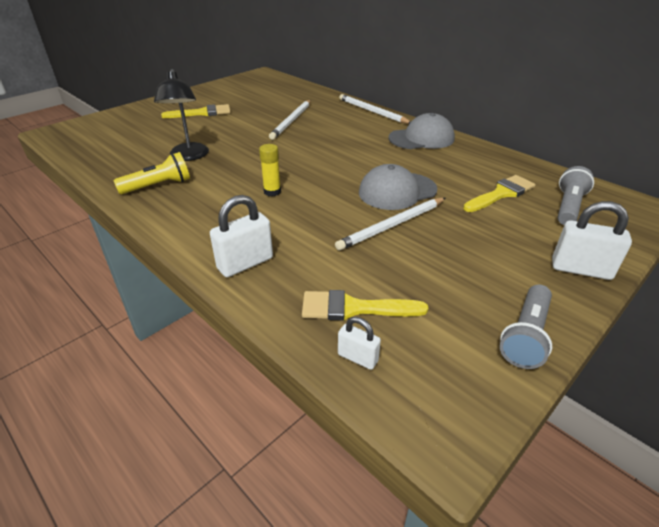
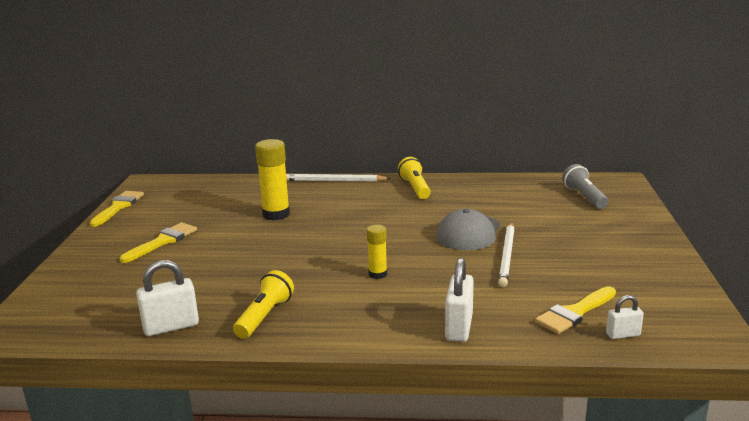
camera: 40 degrees left, 15 degrees down
black lamp [154,69,209,161] -> none
white pencil [269,100,311,140] -> yellow glue stick [255,139,290,221]
grey cap [389,113,455,149] -> yellow flashlight [398,157,430,199]
yellow brush [463,175,535,212] -> yellow brush moved to [90,191,144,227]
grey flashlight [500,284,552,369] -> none
white padlock [552,201,632,280] -> white padlock moved to [136,260,199,336]

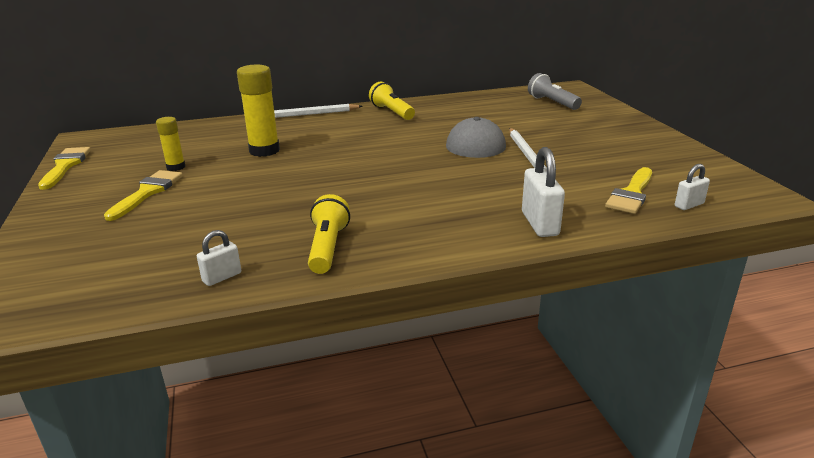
camera: 20 degrees left, 5 degrees up
white padlock [136,260,199,336] -> white padlock [197,230,241,286], size x0.58
yellow glue stick [367,225,387,279] -> yellow glue stick moved to [156,117,185,171]

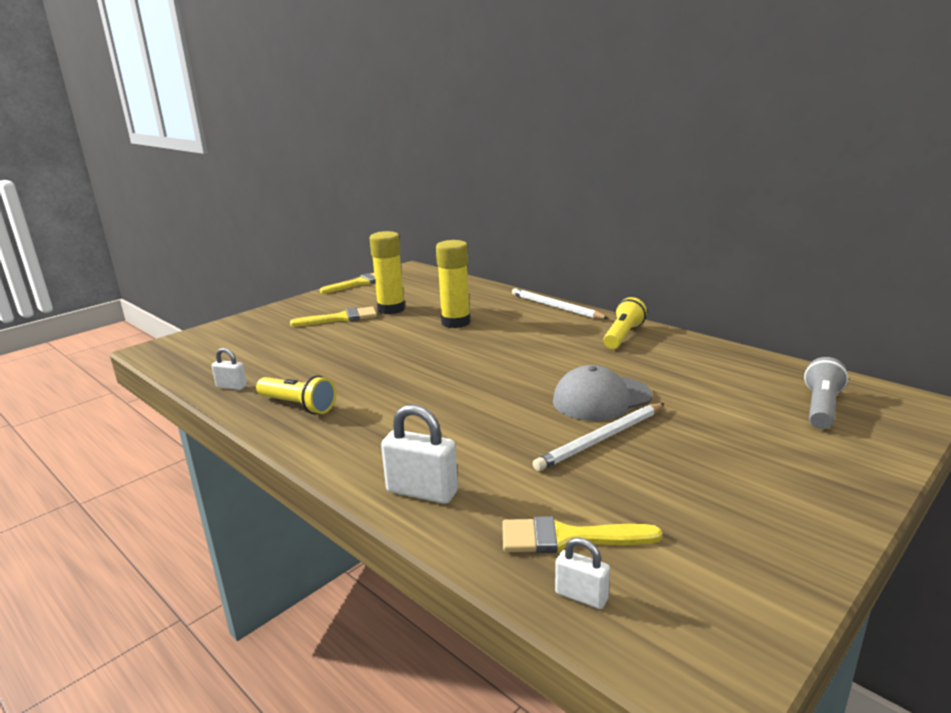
camera: 60 degrees right, 5 degrees down
yellow glue stick [156,117,185,171] -> yellow glue stick [370,231,405,314], size x1.74
yellow flashlight [308,194,350,274] -> yellow flashlight turned 60 degrees clockwise [256,375,336,414]
white padlock [522,147,565,237] -> white padlock turned 60 degrees clockwise [381,404,458,504]

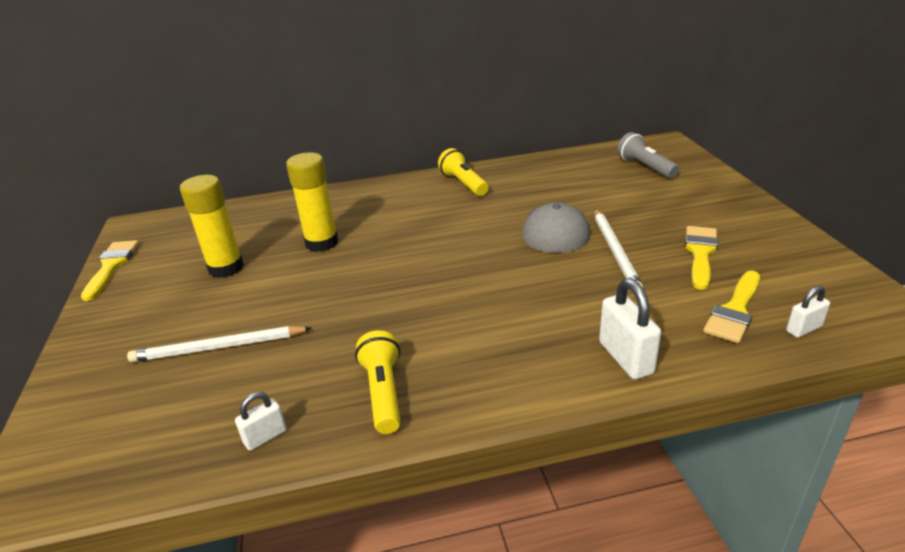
camera: 55 degrees left, 10 degrees up
yellow flashlight [256,375,336,414] -> yellow flashlight turned 75 degrees counterclockwise [355,330,401,434]
yellow brush [290,306,377,327] -> yellow brush moved to [685,226,718,290]
white padlock [381,404,458,504] -> white padlock turned 75 degrees counterclockwise [599,278,661,379]
white pencil [512,288,609,319] -> white pencil moved to [127,326,311,362]

